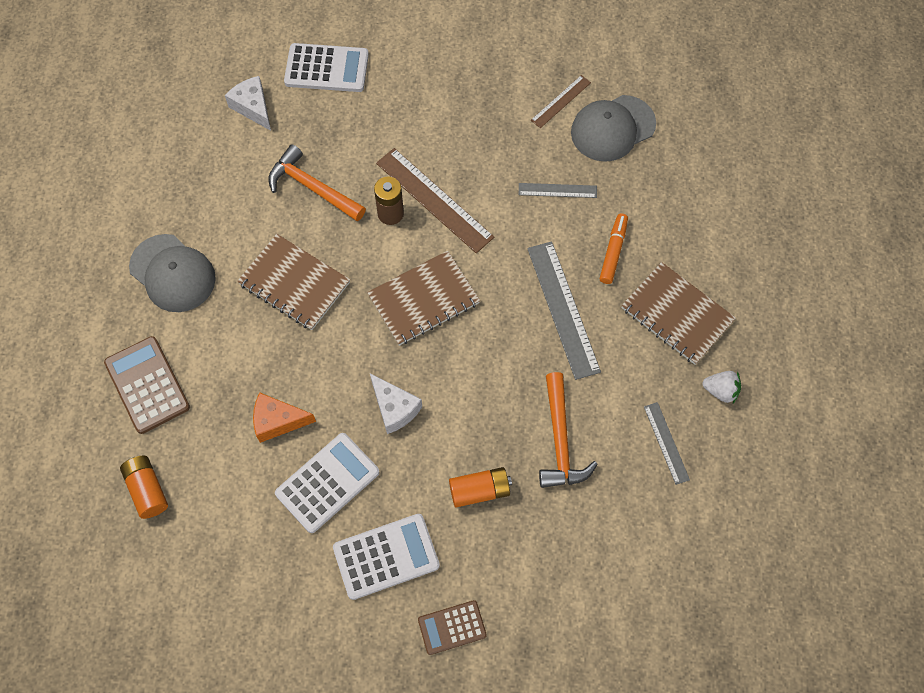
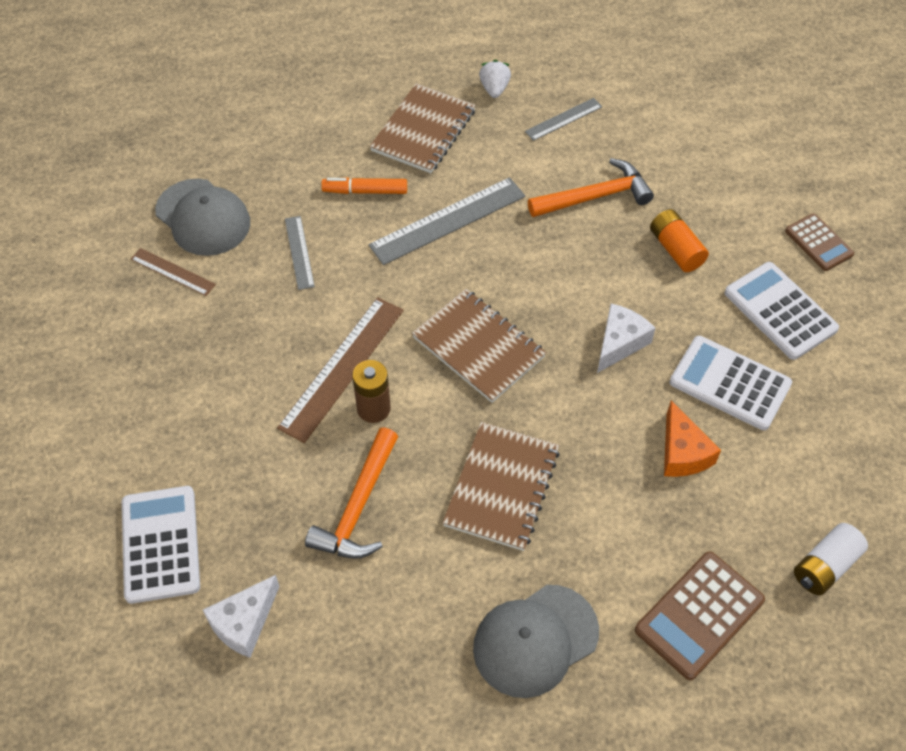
camera: 105 degrees left, 10 degrees down
orange battery [120,455,168,519] -> white battery [794,523,868,595]
grey cap [129,234,216,312] -> grey cap turned 150 degrees counterclockwise [473,585,599,698]

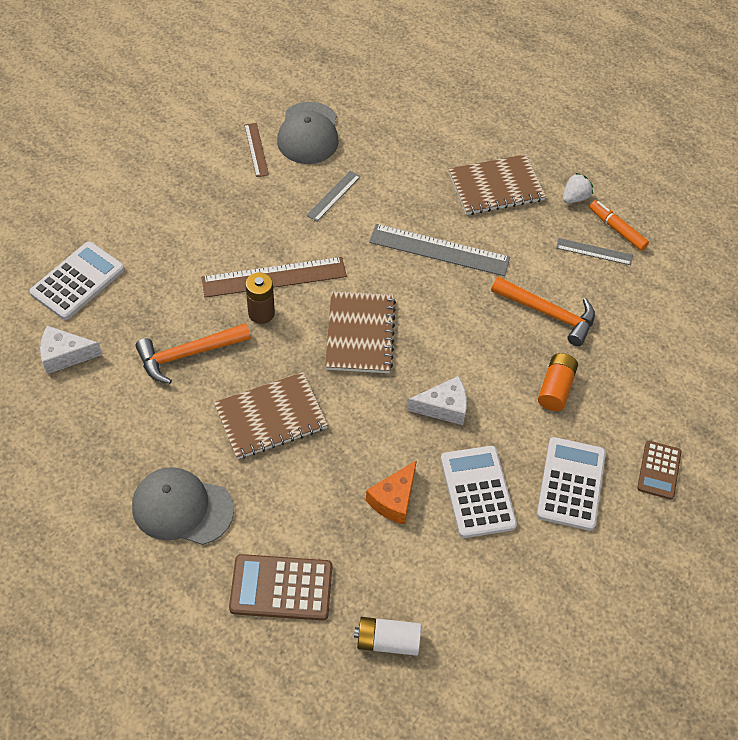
camera: 45 degrees right, 0 degrees up
orange marker [321,177,407,194] -> orange marker moved to [589,200,649,251]

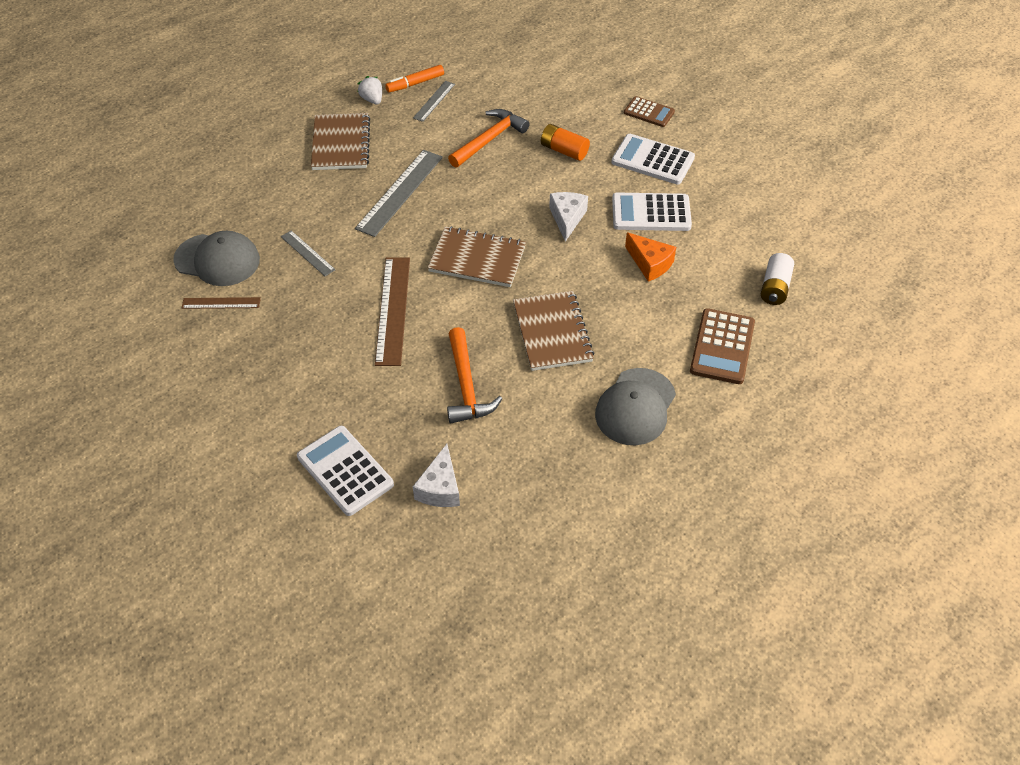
camera: 75 degrees left, 5 degrees down
brown battery [245,272,275,324] -> none

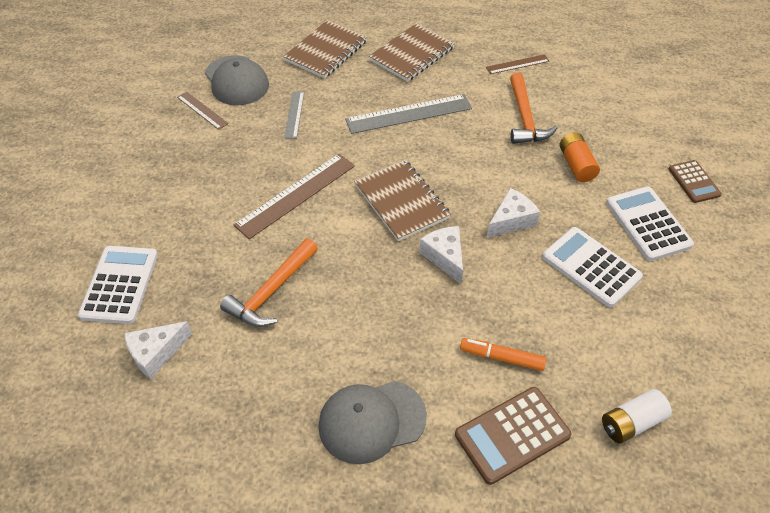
camera: 45 degrees right, 0 degrees up
white strawberry [358,76,382,105] -> none
orange marker [385,65,444,92] -> orange marker moved to [460,338,546,371]
grey ruler [413,81,455,122] -> brown ruler [486,54,550,74]
orange hammer [448,109,530,168] -> orange hammer turned 90 degrees clockwise [510,73,558,144]
brown notebook [513,291,594,371] -> brown notebook moved to [283,20,367,78]
orange cheese [625,232,676,282] -> none
none -> white cheese [419,226,463,284]

